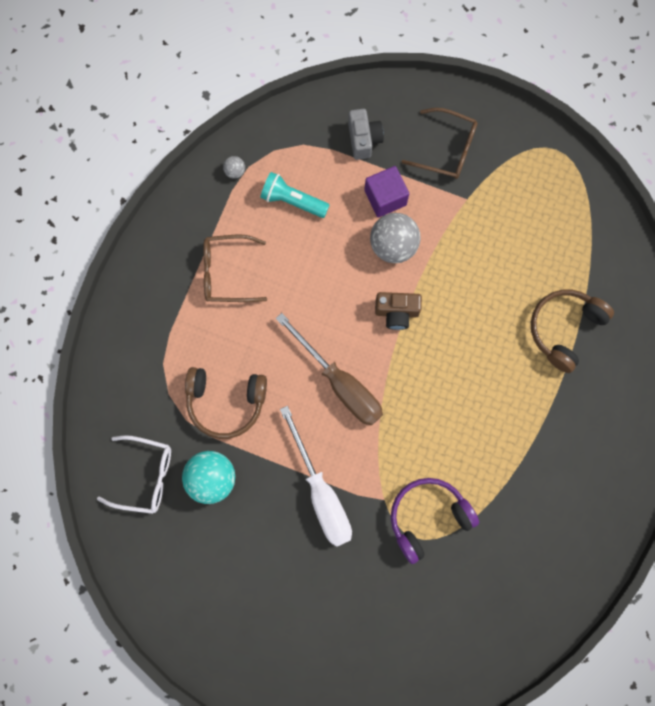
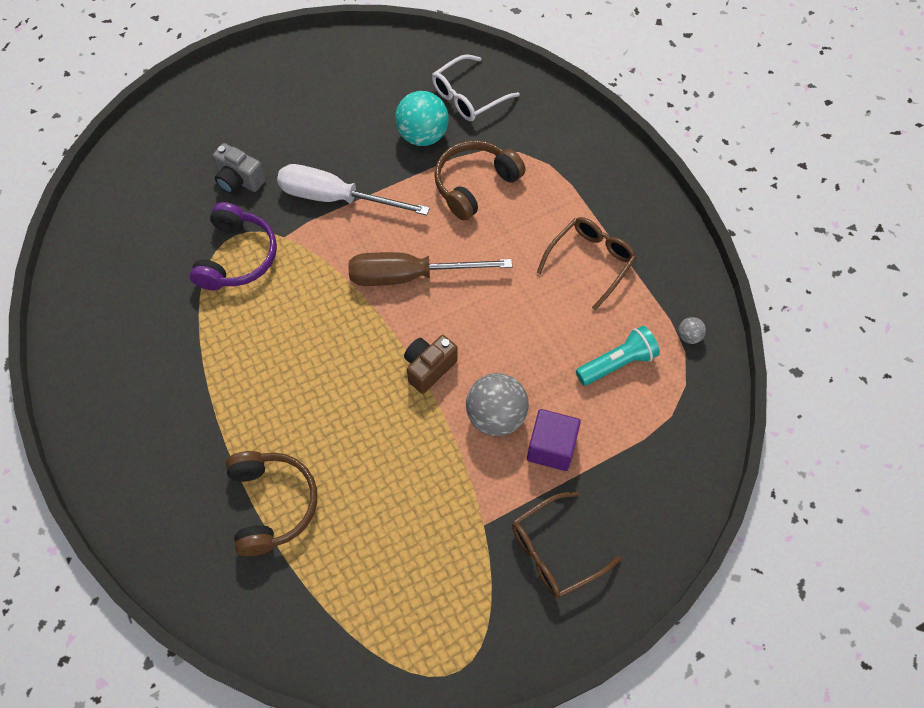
camera: 130 degrees right, 15 degrees down
grey camera [348,109,384,160] -> grey camera moved to [213,143,266,194]

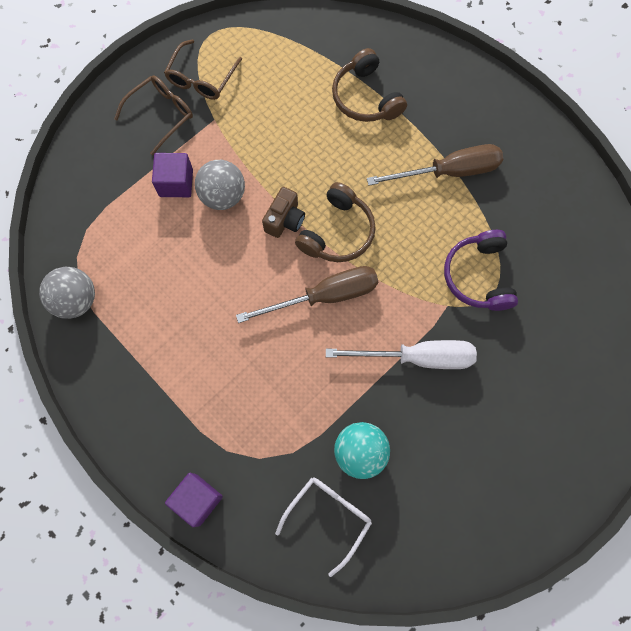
camera: 165 degrees right, 10 degrees up
grey camera [213,143,266,194] -> none
brown headphones [434,140,525,220] -> brown headphones moved to [295,182,376,262]
brown glasses [536,217,637,310] -> brown glasses moved to [164,39,242,100]
turquoise flashlight [576,326,660,386] -> none
grey ball [678,317,706,344] -> grey ball [39,267,95,319], size x2.21
none -> purple cube [165,473,223,527]
none -> brown screwdriver [367,144,503,186]

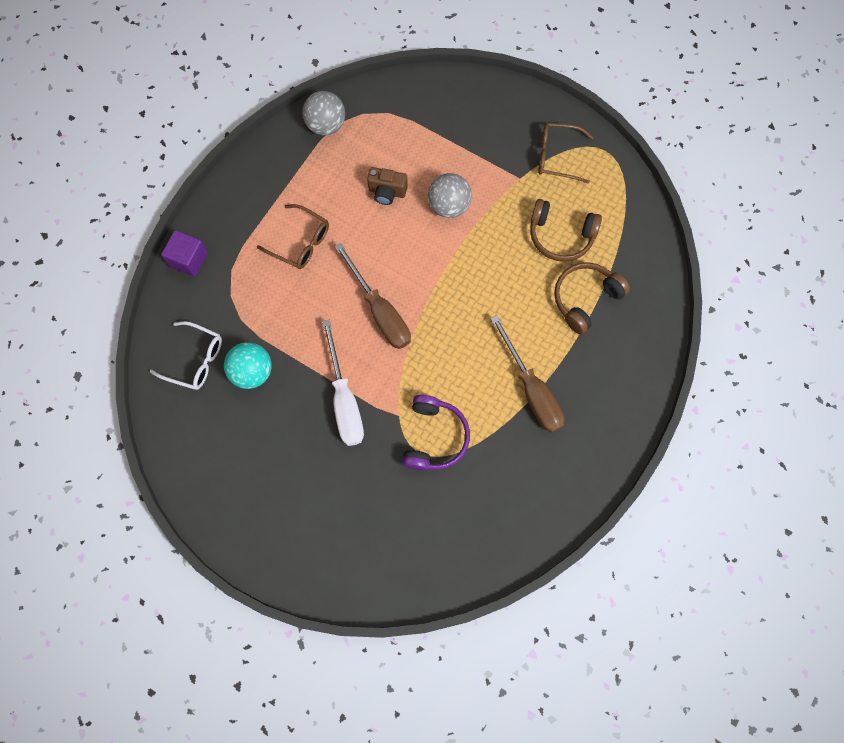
camera: 75 degrees right, 0 degrees up
brown glasses [114,75,193,155] -> brown glasses moved to [257,204,329,269]
purple cube [152,153,193,197] -> none
brown camera [262,187,305,238] -> brown camera moved to [367,167,408,205]
brown headphones [295,182,376,262] -> brown headphones moved to [530,199,602,262]
purple headphones [444,230,518,311] -> purple headphones turned 120 degrees clockwise [402,395,470,471]

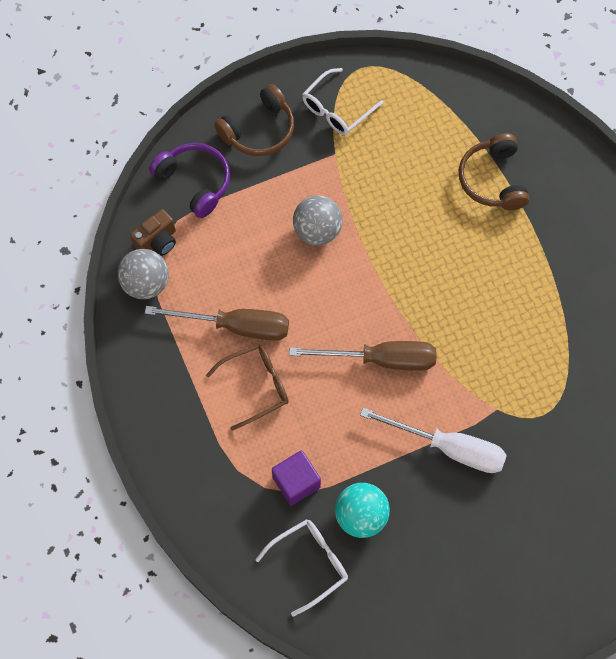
camera: 55 degrees left, 5 degrees down
purple cube [161,230,208,277] -> purple cube moved to [272,450,321,506]
brown camera [367,167,408,205] -> brown camera moved to [130,209,176,256]
purple headphones [402,395,470,471] -> purple headphones moved to [149,143,230,218]
brown screwdriver [490,315,565,433] -> brown screwdriver moved to [145,306,289,341]
brown headphones [530,199,602,262] -> brown headphones moved to [214,84,294,156]
brown glasses [538,123,594,184] -> white glasses [302,68,384,135]

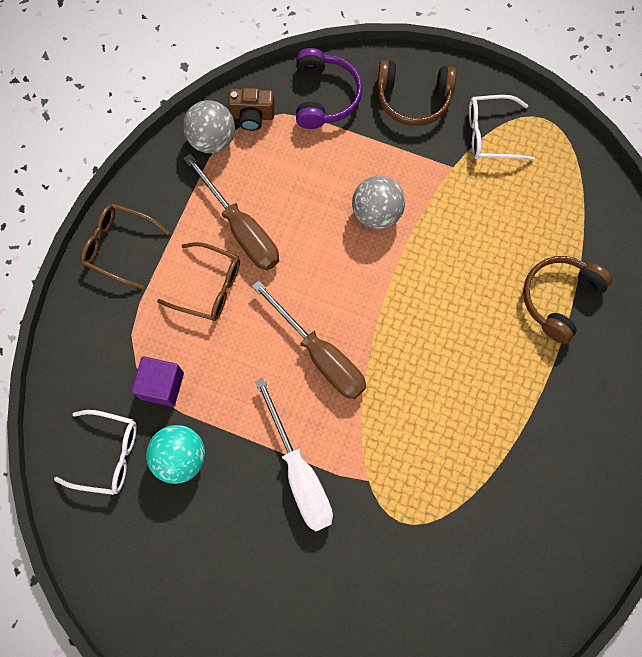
camera: 45 degrees right, 5 degrees up
none -> brown glasses [81,203,170,289]

